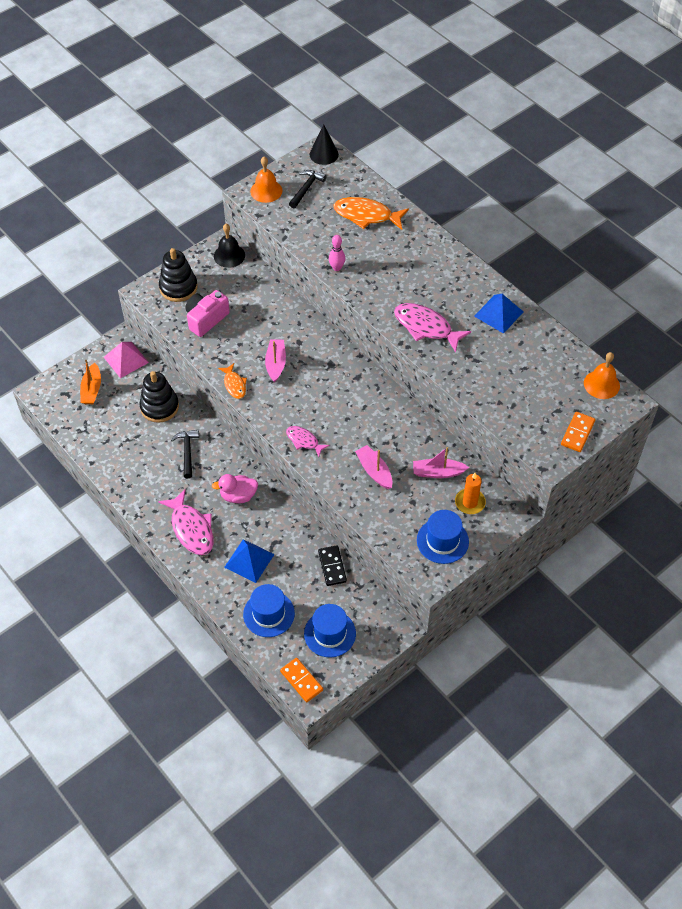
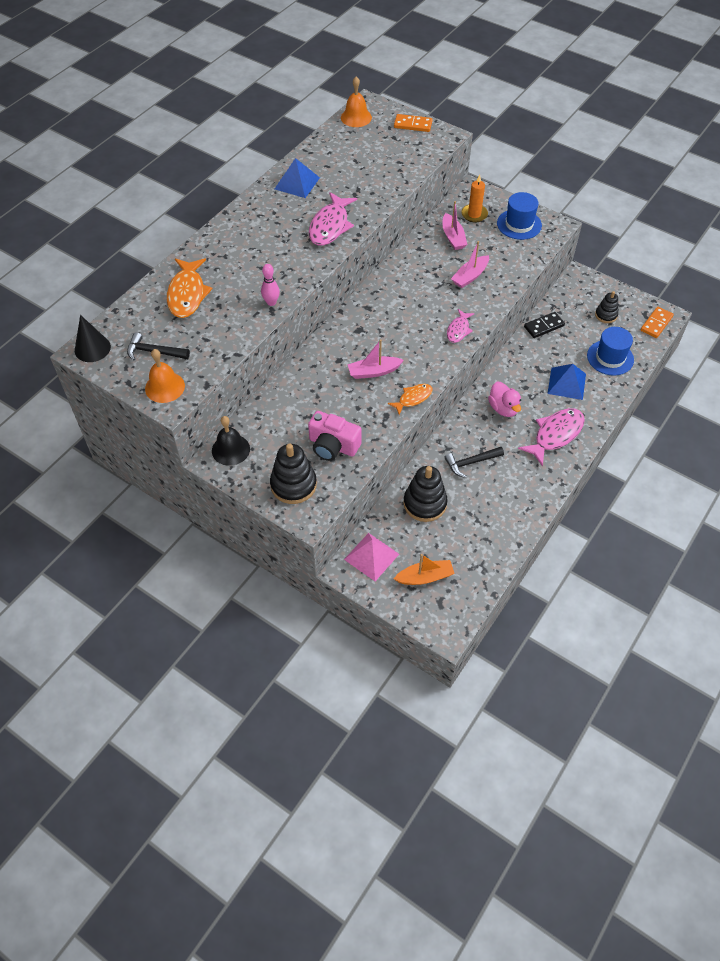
camera: 105 degrees left, 0 degrees up
blue hat [304,604,356,657] -> black stacking toy [595,291,618,323]

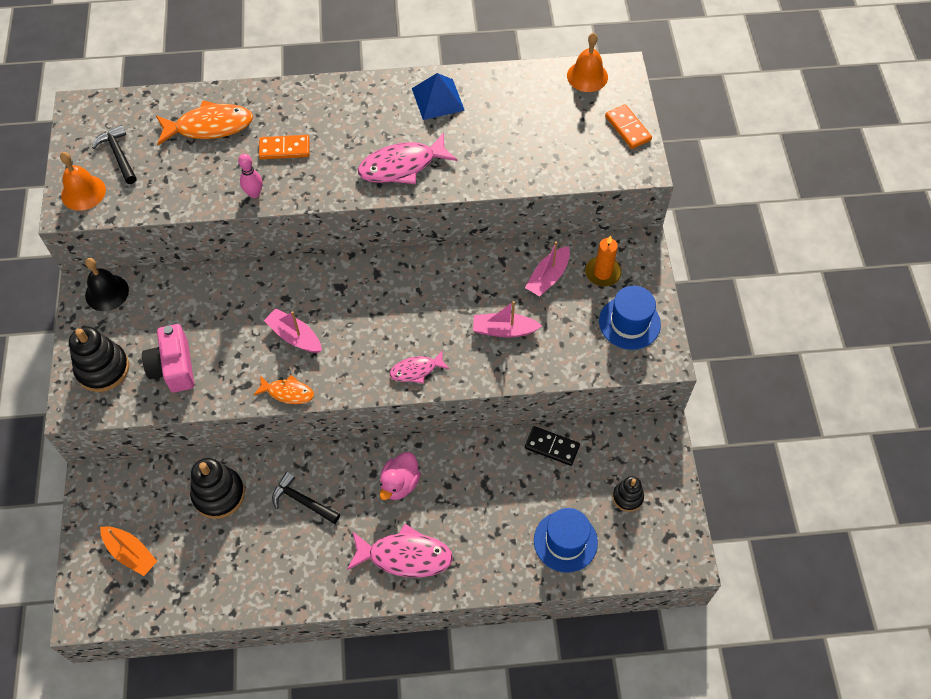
camera: 50 degrees right, 5 degrees up
black cone [75,315,111,362] -> none
orange fish [167,258,213,318] -> orange fish turned 150 degrees counterclockwise [156,100,253,145]
pink pyramid [344,533,399,581] -> none
blue pyramid [547,364,586,400] -> none
orange domino [641,307,674,338] -> orange domino moved to [259,135,310,159]

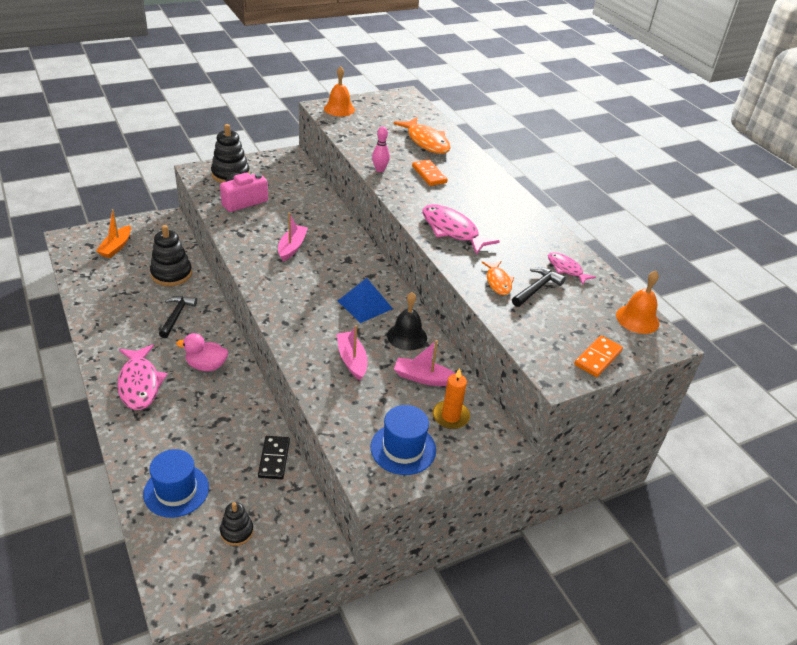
camera: 65 degrees right, 20 degrees down
black bell [85,258,129,311] -> black bell moved to [387,292,427,351]
black hammer [92,125,137,184] -> black hammer moved to [512,267,566,307]
orange fish [253,375,314,404] -> orange fish moved to [482,261,514,295]
pink fish [390,350,449,384] -> pink fish moved to [548,252,596,285]
blue pyramid [412,73,465,120] -> blue pyramid moved to [338,278,393,323]

